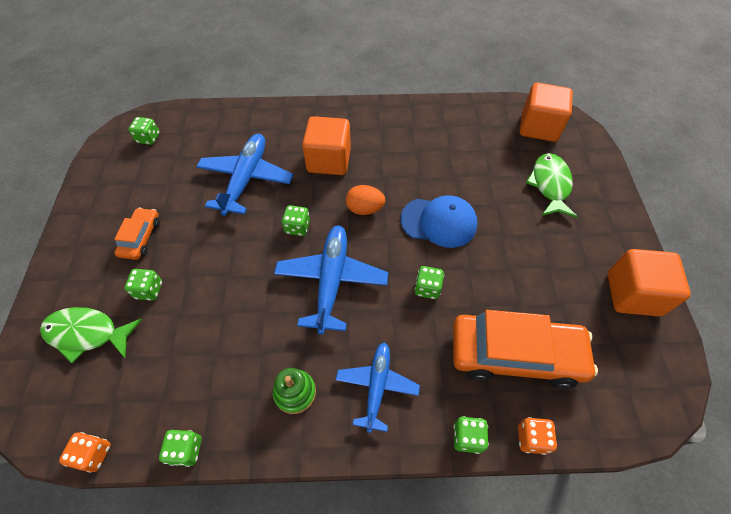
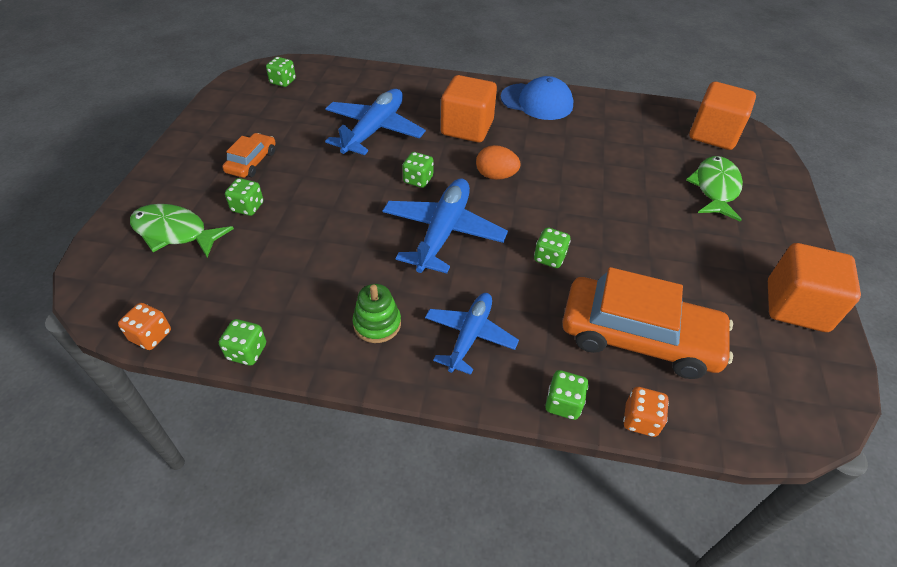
camera: 10 degrees right, 10 degrees down
blue cap [401,196,478,248] -> blue cap moved to [501,76,574,120]

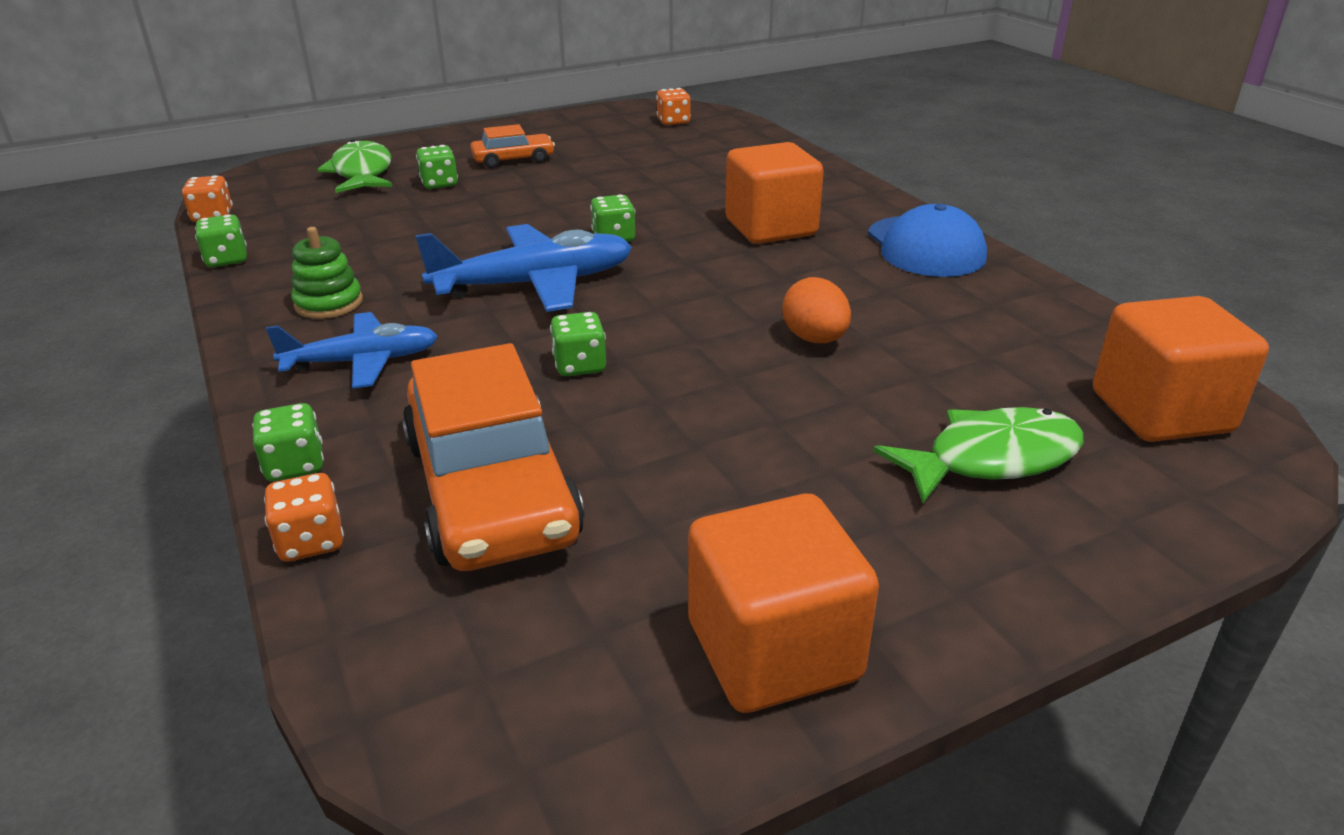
camera: 55 degrees right, 15 degrees down
green dice [266,57,296,87] -> orange dice [656,88,691,125]
blue plane [325,89,426,155] -> none
orange egg [476,145,520,180] -> orange egg moved to [782,277,851,343]

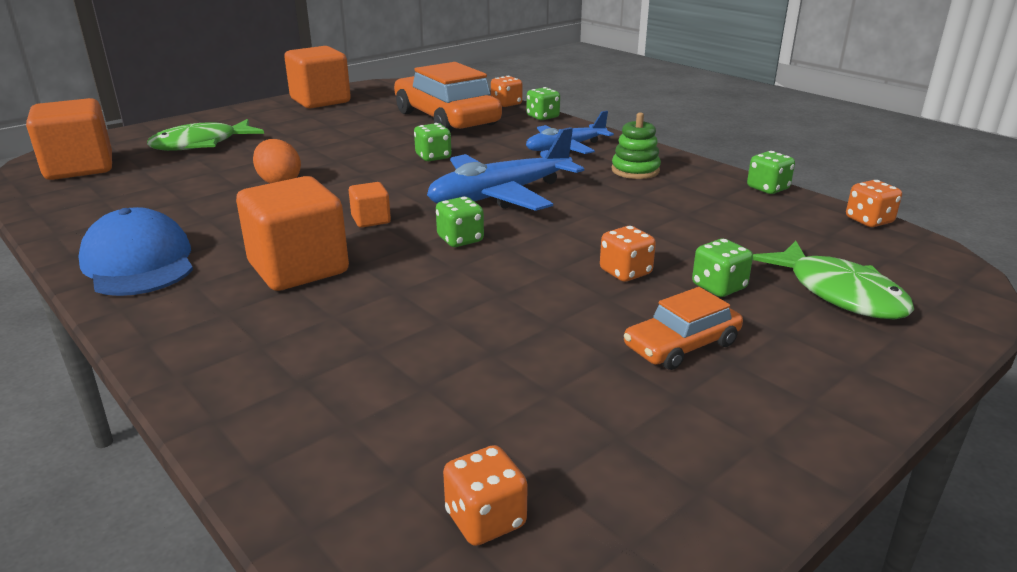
camera: 165 degrees right, 5 degrees down
none -> orange cube [349,182,391,228]
none -> orange dice [600,226,656,282]

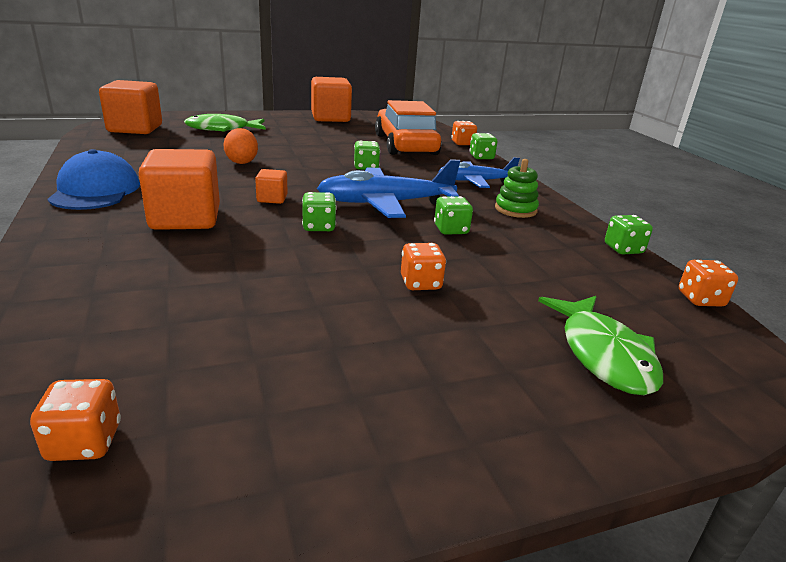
camera: 20 degrees right, 0 degrees up
orange car [624,287,743,370] -> none
green dice [692,239,753,297] -> green dice moved to [434,196,473,235]

